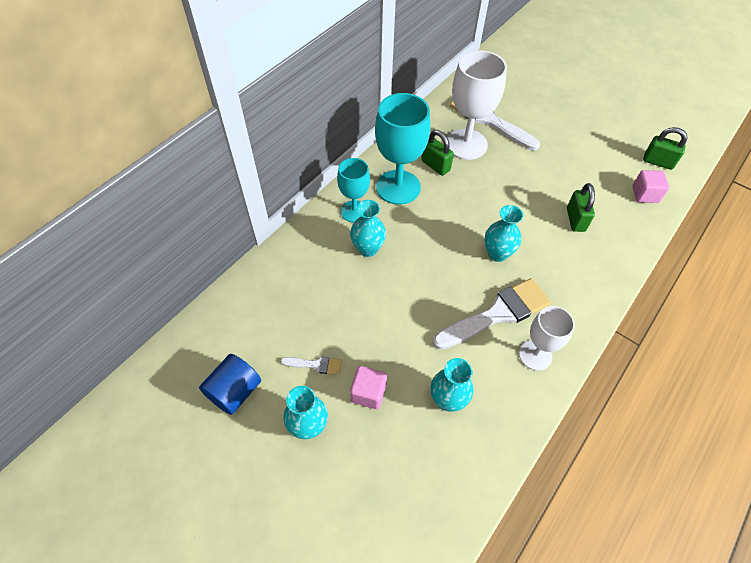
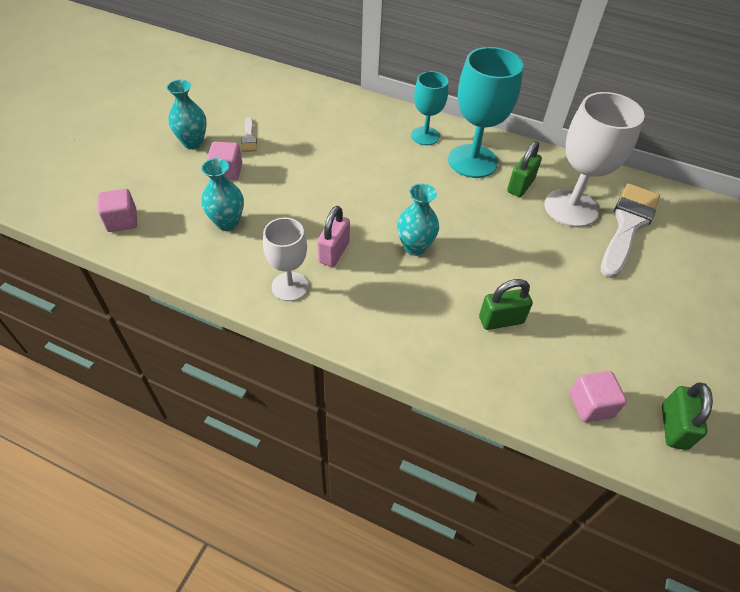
camera: 75 degrees right, 5 degrees down
blue cylinder [199,354,261,415] -> none
turquoise vase [350,200,386,257] -> none
white brush [433,278,551,350] -> pink padlock [317,206,350,267]
none -> pink cube [98,189,137,232]

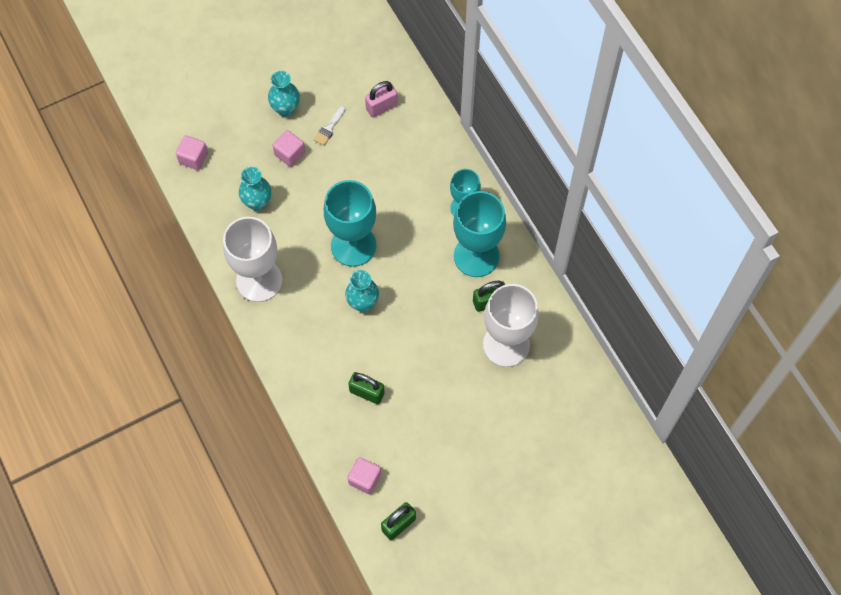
camera: 40 degrees right, 15 degrees up
white goblet [263,218,308,301] -> white goblet [223,217,282,302], size x1.66
pink padlock [317,206,350,267] -> pink padlock moved to [365,81,398,117]
white brush [601,183,660,278] -> none
none -> turquoise goblet [324,180,376,267]

